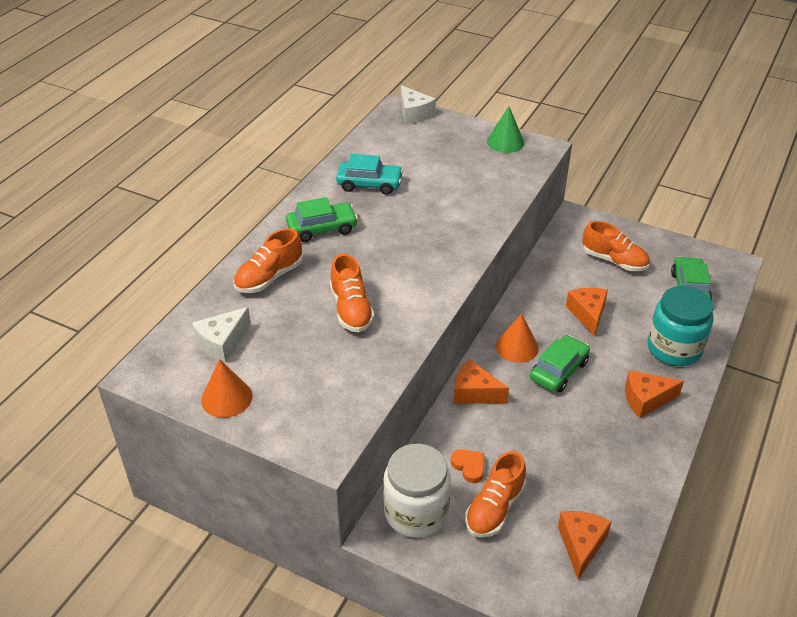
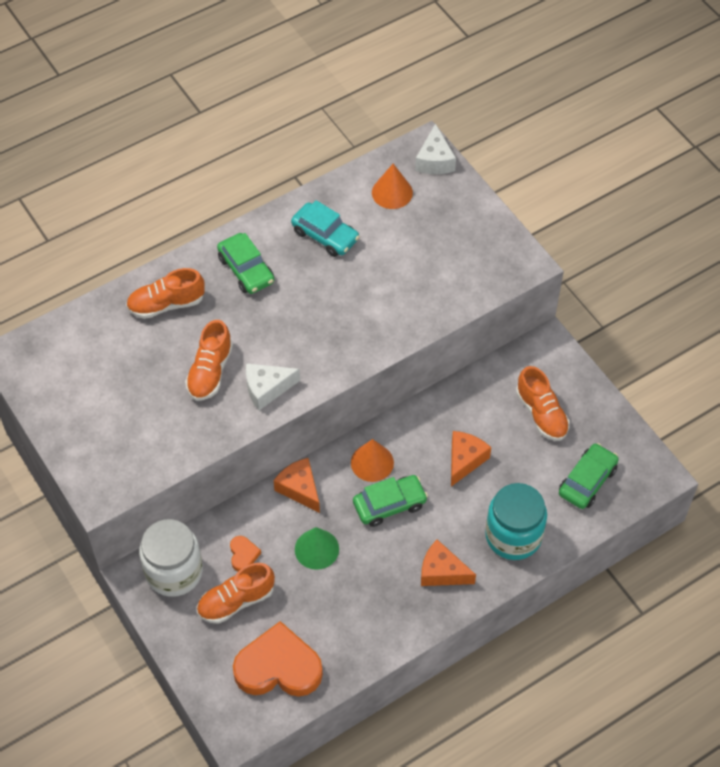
camera: 30 degrees right, 15 degrees up
white cheese [192,307,251,363] -> white cheese moved to [246,363,300,410]
orange cone [201,359,252,418] -> orange cone moved to [372,164,413,209]
green car [286,197,358,242] -> green car turned 45 degrees clockwise [217,233,274,294]
green cone [487,106,524,153] -> green cone moved to [295,527,339,570]
orange cheese [558,511,612,579] -> orange heart [233,621,323,697]

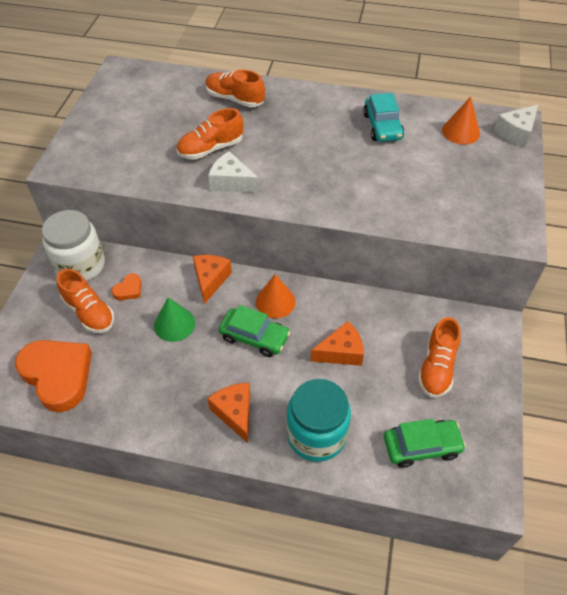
camera: 45 degrees right, 5 degrees down
orange shoe [197,563,275,624] -> orange shoe turned 150 degrees counterclockwise [57,269,114,333]
green car [217,233,274,294] -> none

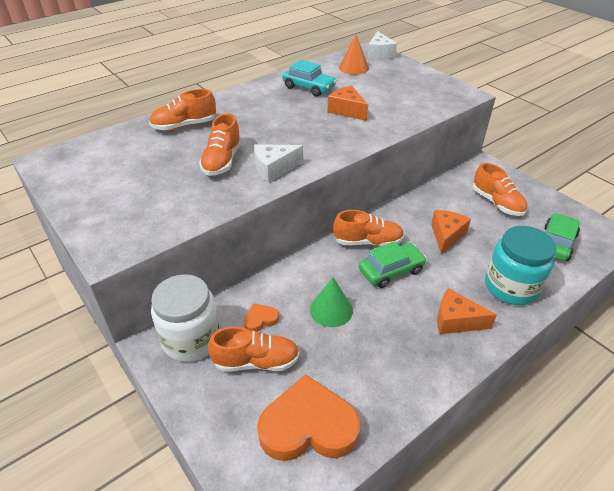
camera: 50 degrees left, 10 degrees down
orange heart [112,273,142,300] -> orange heart turned 105 degrees counterclockwise [244,303,279,332]
orange cheese [193,255,232,304] -> orange cheese moved to [328,86,368,121]
orange cone [256,274,296,318] -> orange shoe [333,210,404,246]

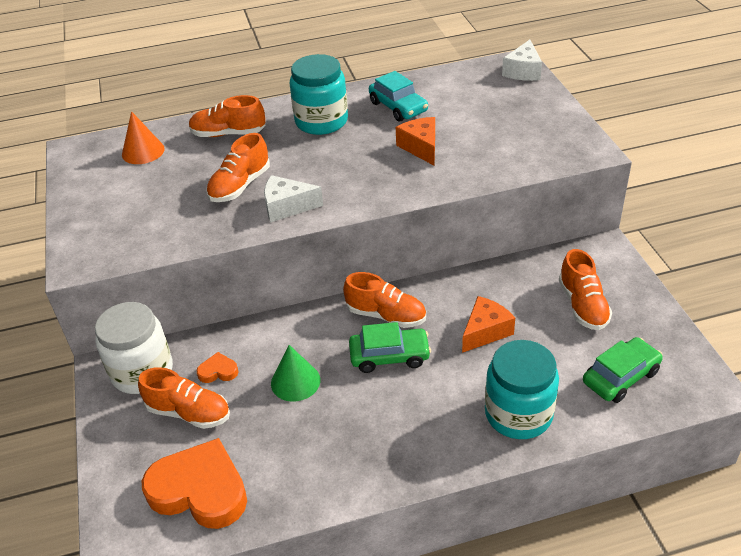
camera: 25 degrees right, 0 degrees up
orange cone [339,35,369,75] -> orange cone moved to [122,111,165,164]
orange cheese [437,288,497,334] -> none
none -> turquoise jar [289,54,348,135]

